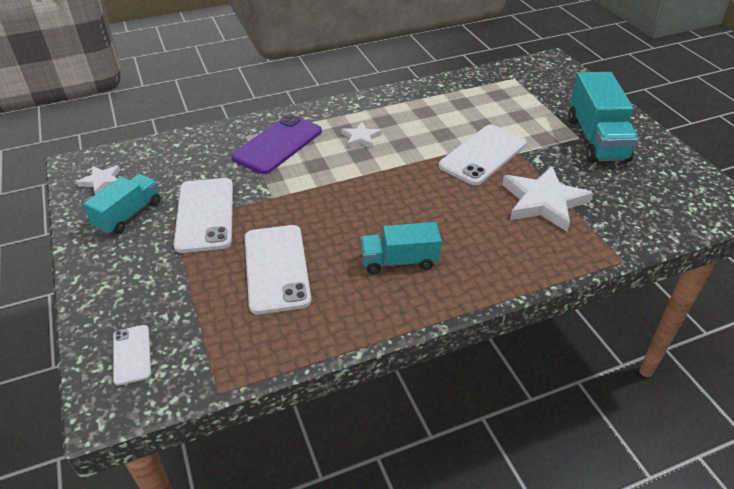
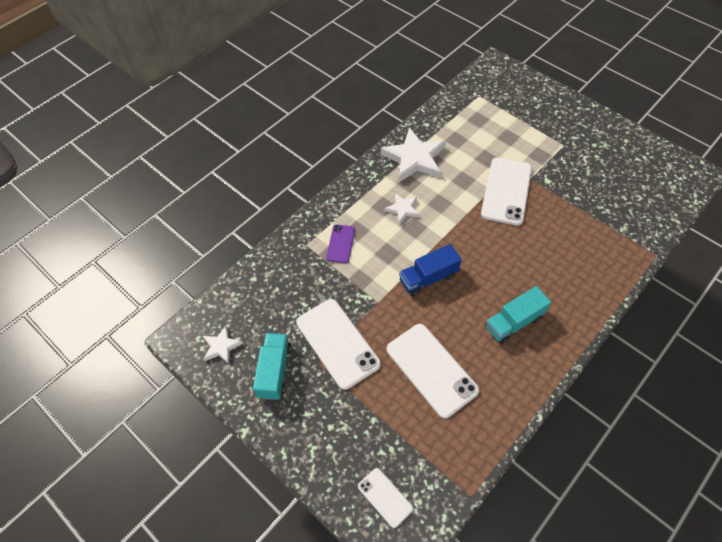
camera: 25 degrees left, 15 degrees up
purple phone [231,114,322,174] -> purple phone [326,224,355,263], size x0.53
white star [502,166,593,232] -> white star moved to [381,127,446,182]
turquoise truck [568,72,639,163] -> none
none -> blue truck [399,244,462,297]

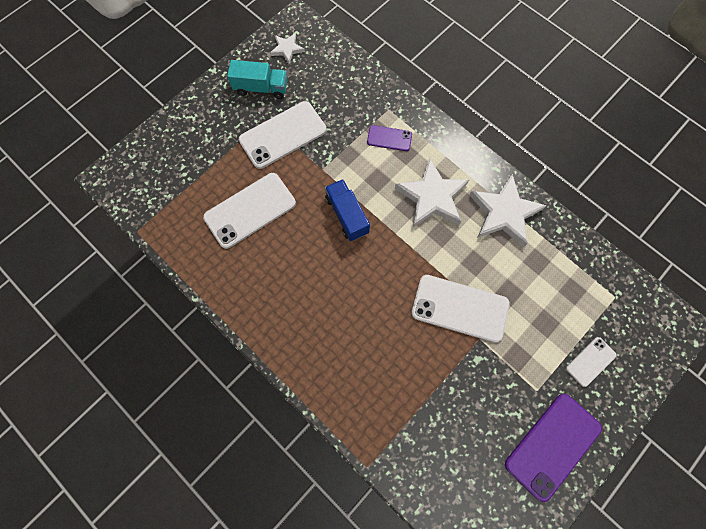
camera: 90 degrees right, 15 degrees up
white phone [358,468,413,528] -> white phone moved to [566,337,616,387]
white star [384,193,420,225] -> white star [395,158,469,227], size x1.94
turquoise truck [485,286,551,344] -> none
none -> purple phone [505,394,602,502]

